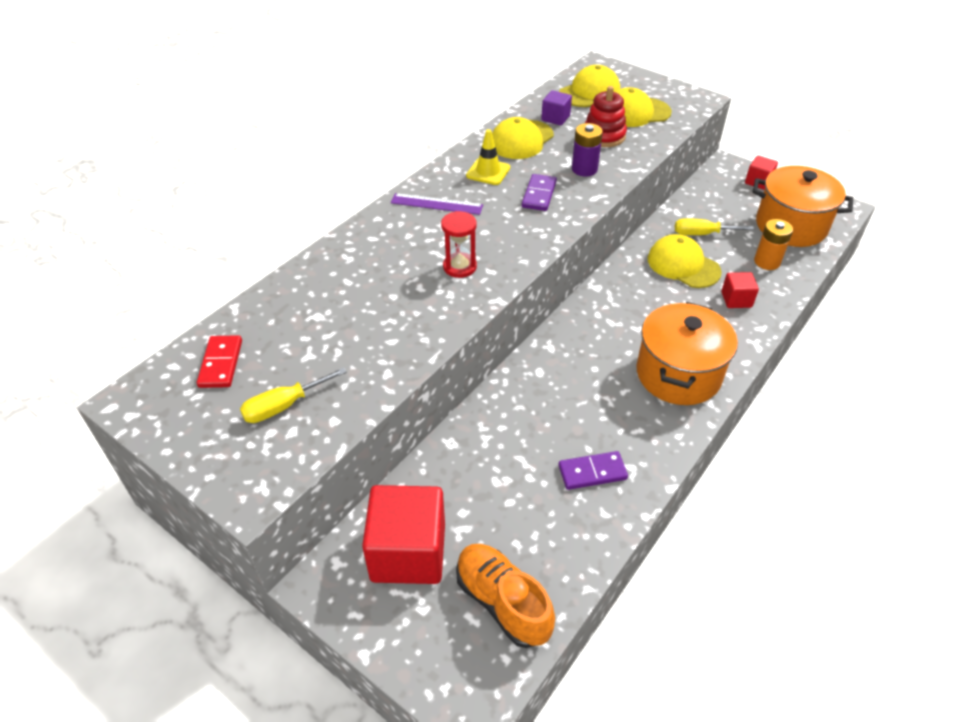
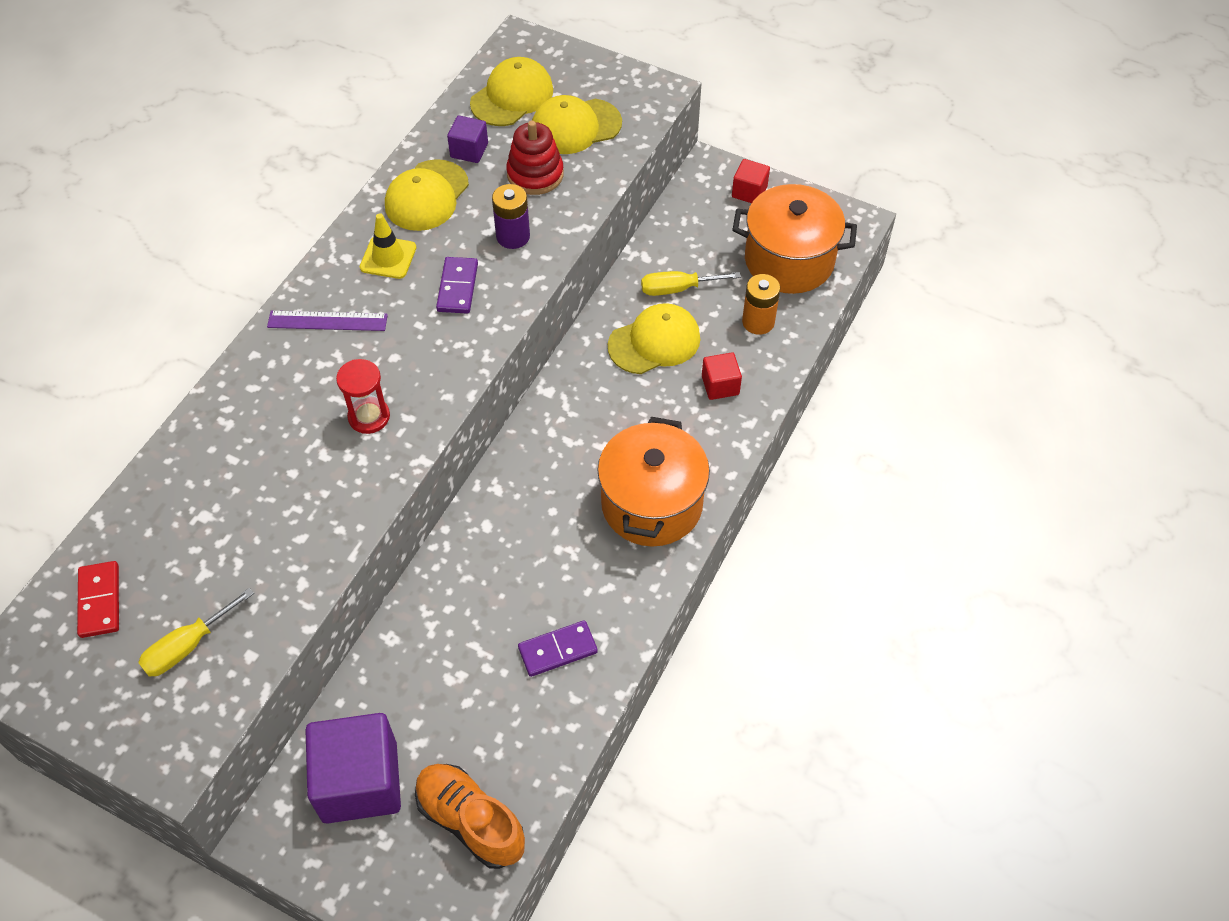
camera: 10 degrees left, 10 degrees up
red cube [362,485,445,584] -> purple cube [305,713,401,823]
yellow cap [648,234,722,288] -> yellow cap turned 120 degrees clockwise [608,303,701,374]

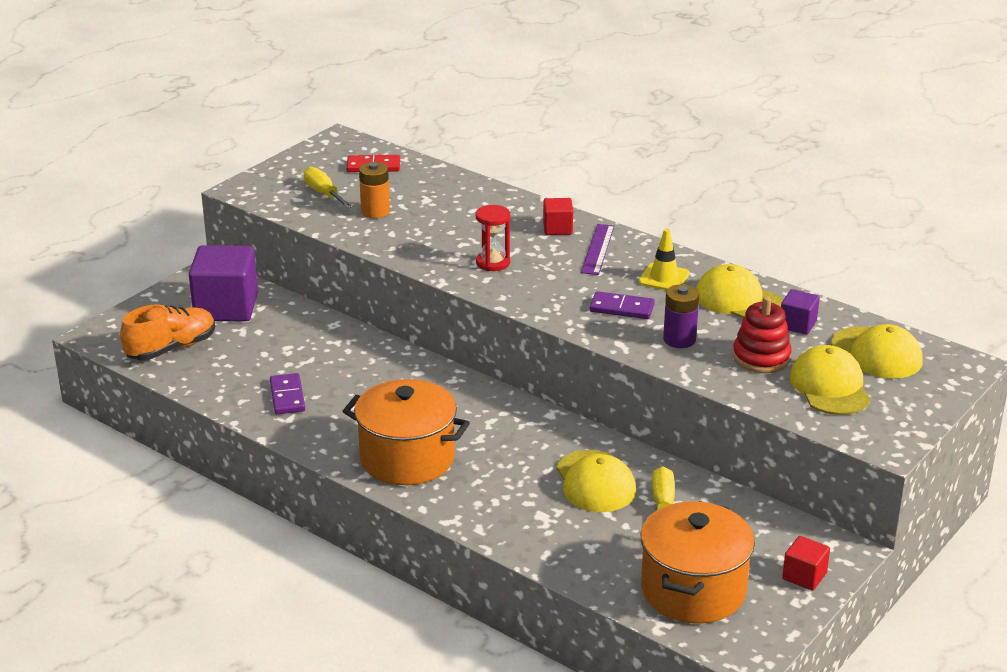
camera: 100 degrees right, 25 degrees down
red cube [702,352,742,400] -> red cube moved to [543,198,573,235]
orange battery [742,274,780,335] -> orange battery moved to [359,162,390,218]

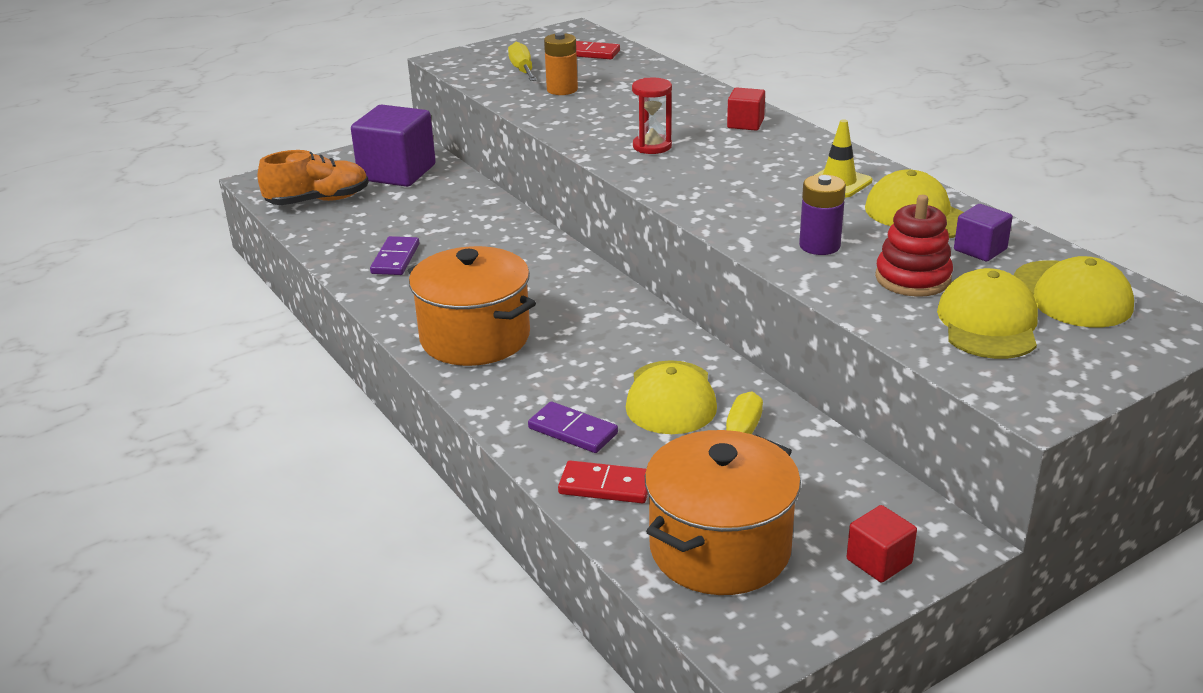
camera: 20 degrees right, 0 degrees up
purple ruler [581,224,614,275] -> none
purple domino [590,291,655,319] -> purple domino moved to [528,402,618,453]
none -> red domino [558,460,648,503]

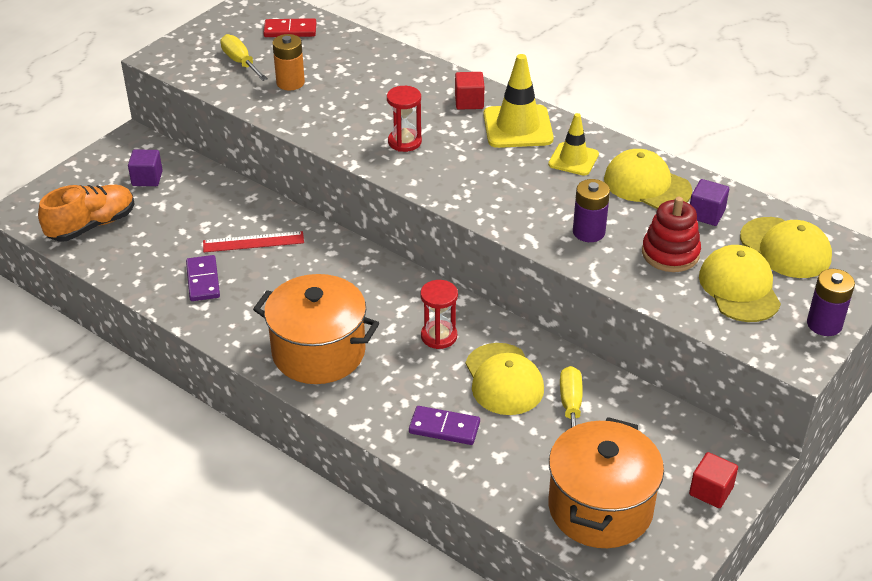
camera: 20 degrees left, 10 degrees up
purple cube [351,105,436,187] -> purple cube [128,149,163,186], size x0.49
red domino [558,460,648,503] -> none
none -> red ruler [203,231,304,252]
none -> red hourglass [420,280,458,349]
none -> yellow traffic cone [484,54,554,148]
none -> purple battery [807,269,855,336]

